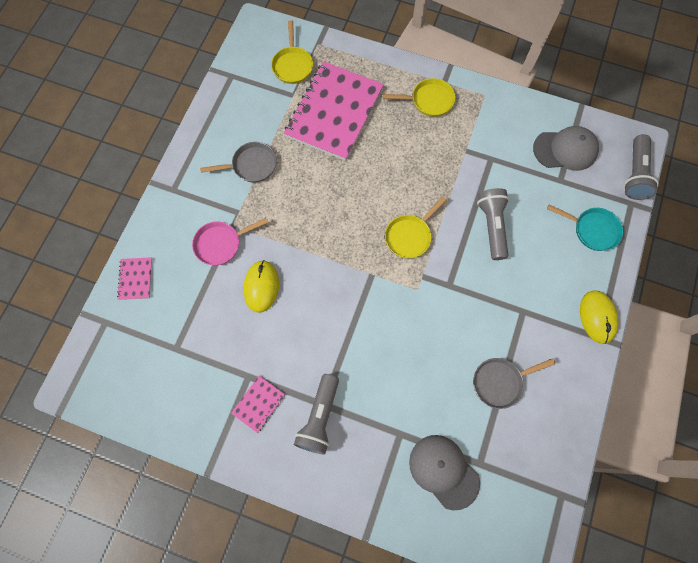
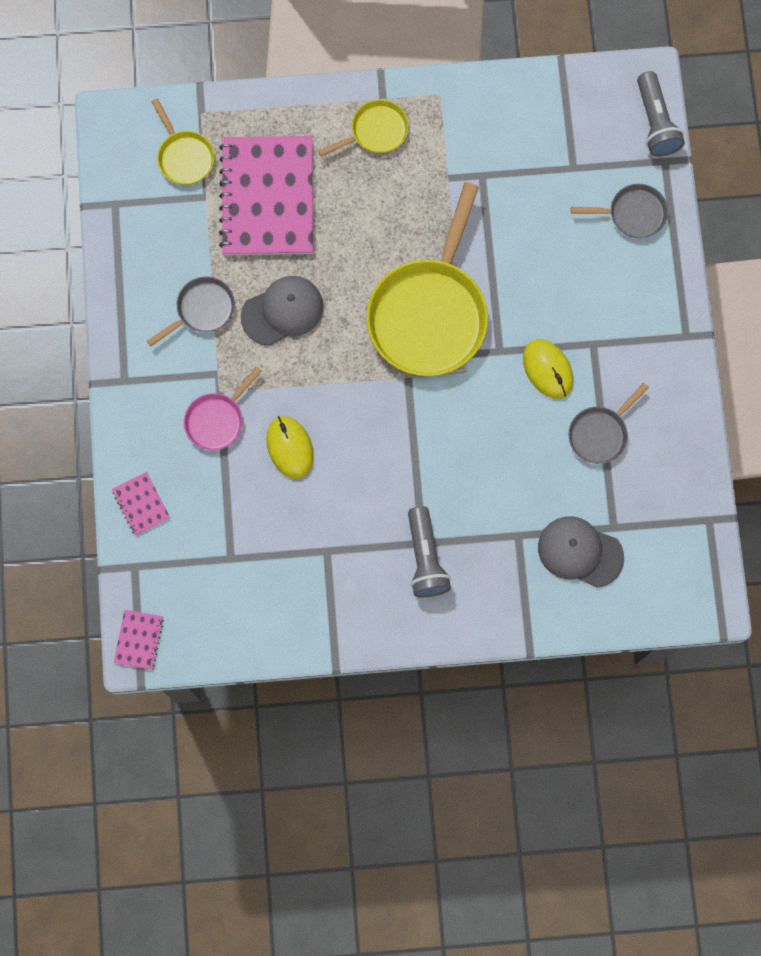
camera: 25 degrees left, 5 degrees up
pink notebook [231,376,285,433] -> pink notebook moved to [114,610,164,670]
yellow pan [385,196,447,258] -> yellow pan [366,182,488,376], size x2.08
grey flashlight [477,188,509,260] -> none
grey cap [533,126,599,171] -> grey cap moved to [241,276,324,346]
turquoise pan [547,205,623,251] -> grey pan [571,184,668,238]
yellow mouse [580,290,619,344] -> yellow mouse moved to [523,339,573,399]

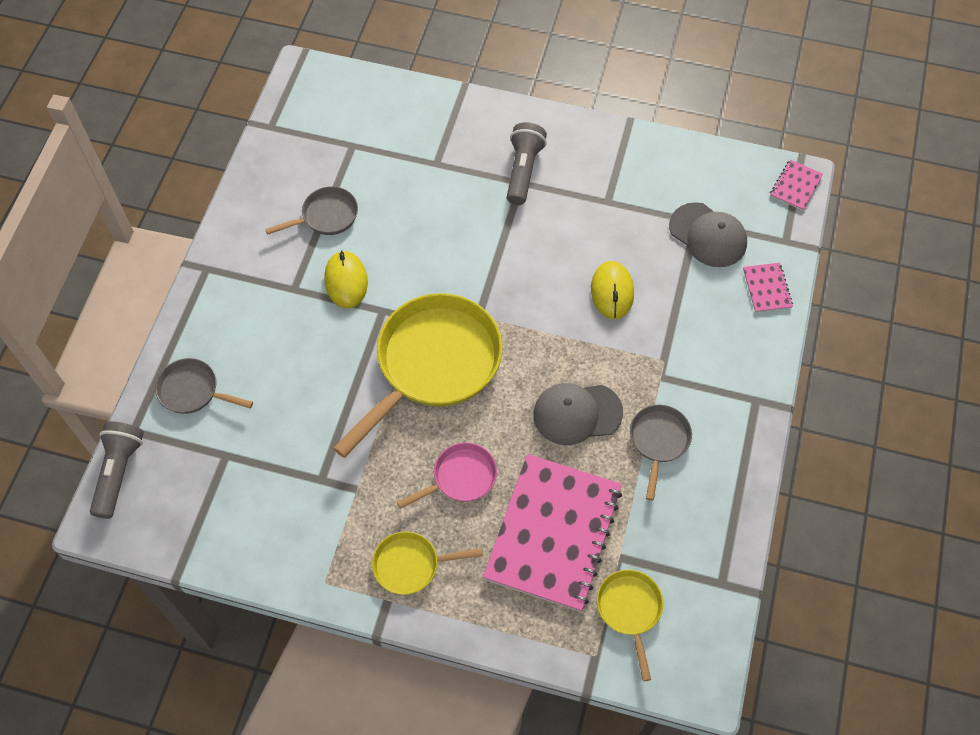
camera: 160 degrees left, 15 degrees down
grey pan [147,276,235,346] -> grey pan turned 120 degrees clockwise [630,405,692,501]
pink pan [184,367,262,450] -> pink pan moved to [397,443,497,509]
grey cap [538,516,624,588] -> grey cap moved to [669,202,747,267]

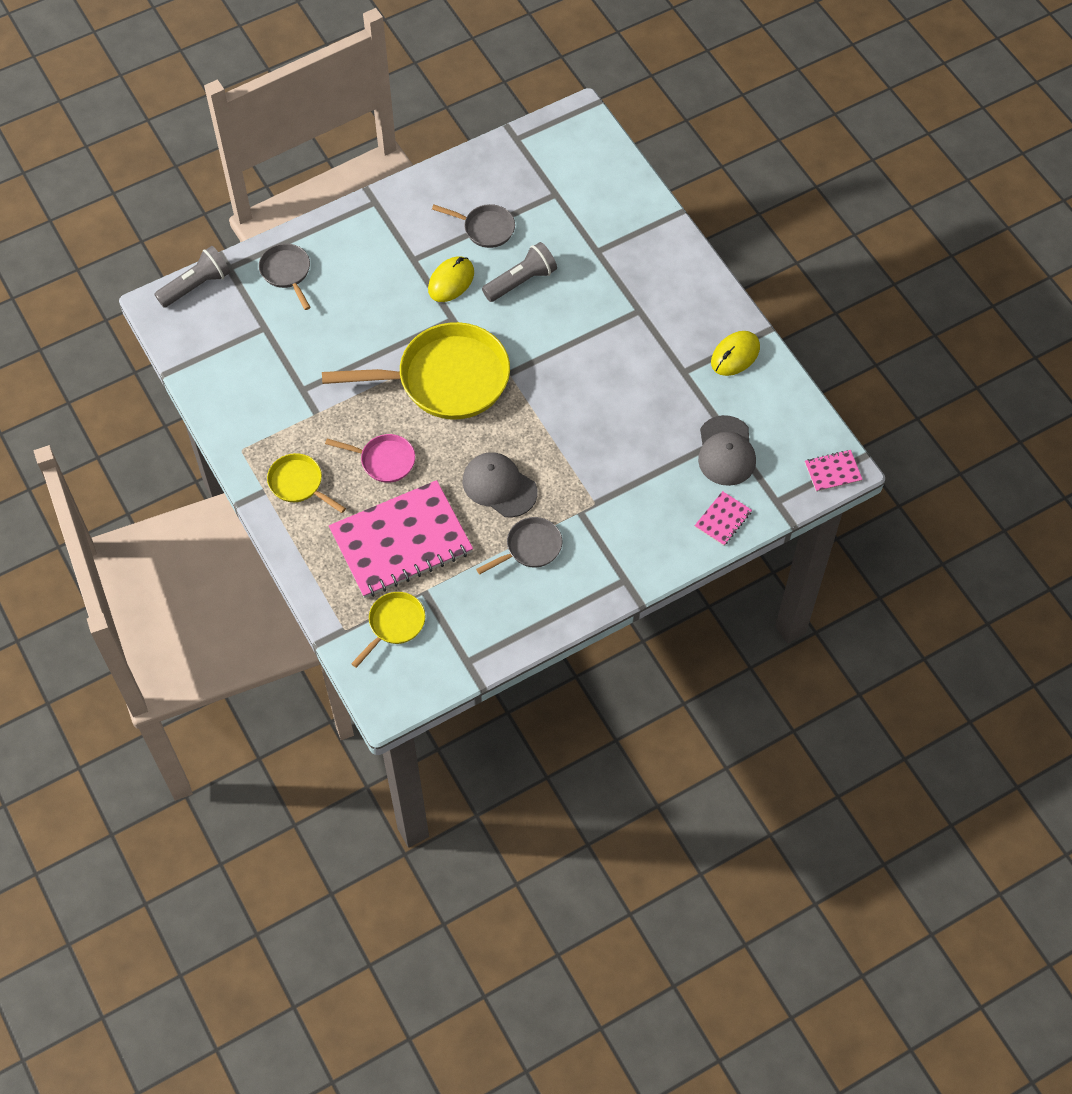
camera: 45 degrees right, 0 degrees up
grey flashlight [507,122,547,205] -> grey flashlight moved to [482,242,557,302]
yellow mouse [591,261,634,319] -> yellow mouse moved to [711,331,760,376]

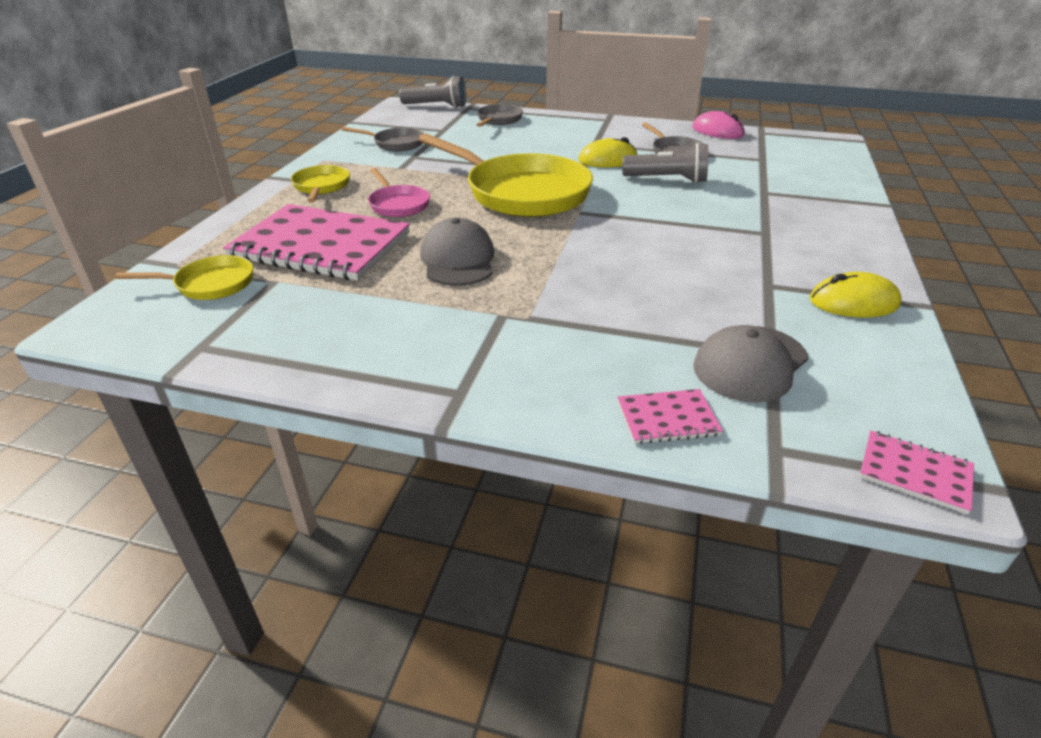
camera: 45 degrees right, 25 degrees down
grey pan [476,517,562,574] -> grey pan moved to [342,127,424,151]
none -> pink mouse [692,111,745,139]

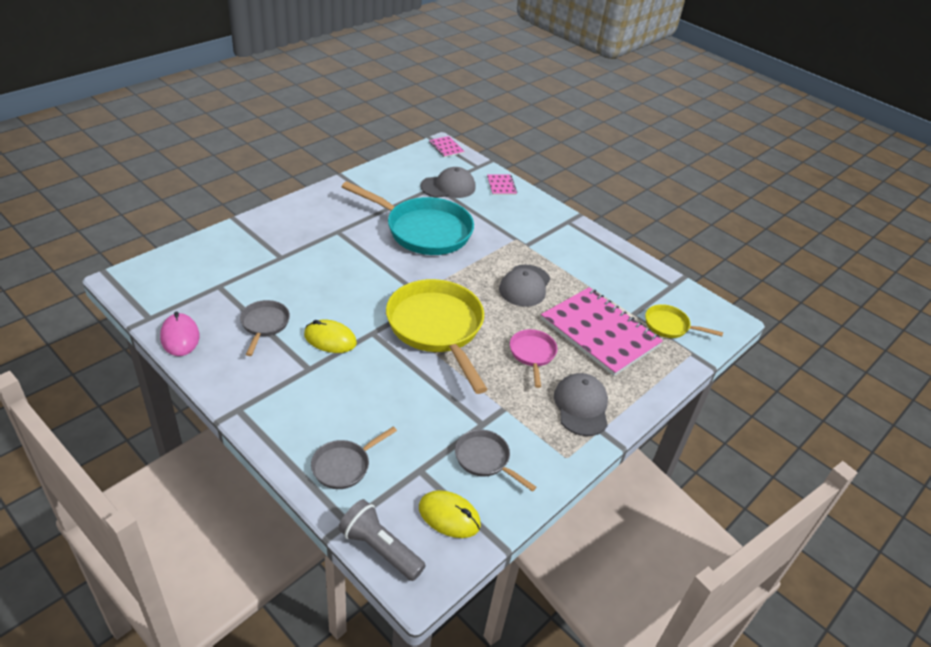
camera: 155 degrees left, 5 degrees up
yellow pan [291,165,350,203] -> grey cap [554,373,608,436]
pink notebook [617,389,723,444] -> pink notebook turned 60 degrees clockwise [487,174,517,195]
grey flashlight [622,143,708,183] -> none
yellow mouse [810,272,902,318] -> yellow mouse moved to [419,490,481,538]
none -> turquoise pan [342,181,474,255]

